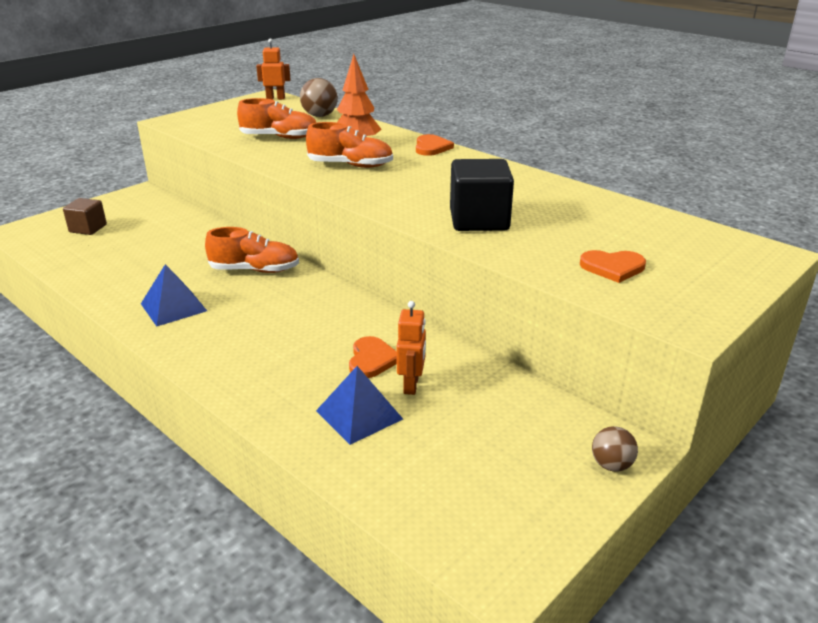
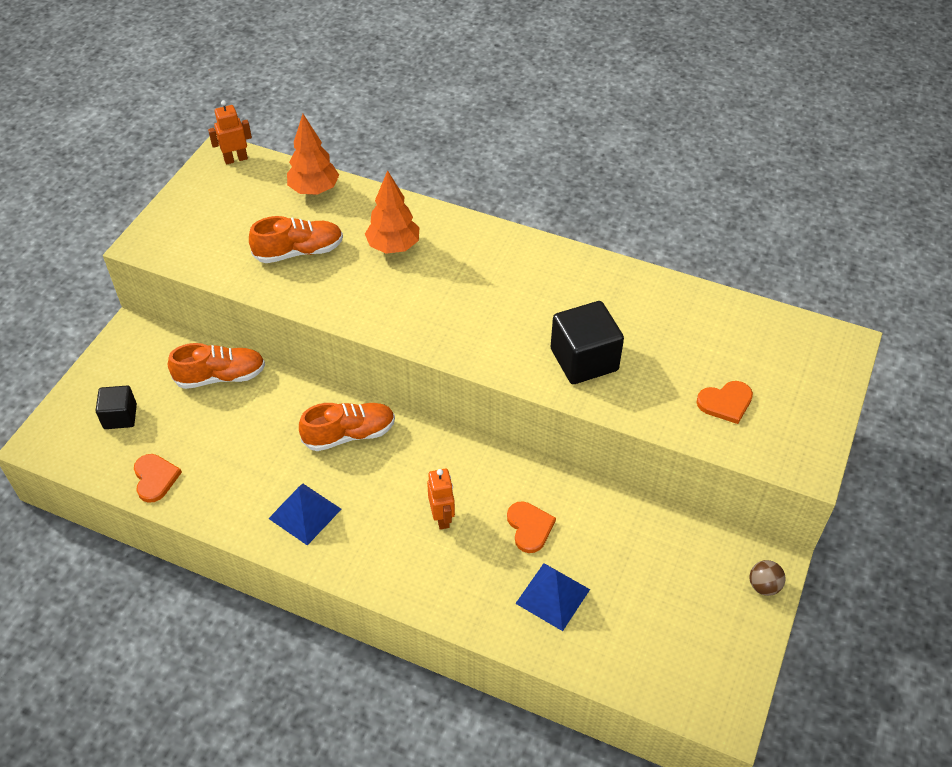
camera: 20 degrees left, 20 degrees up
brown cube [63,198,107,235] -> black cube [96,385,137,429]
brown ball [300,78,338,117] -> orange tree [287,114,339,195]
orange shoe [306,122,393,168] -> orange shoe moved to [168,343,265,389]
orange robot [396,301,426,395] -> orange robot moved to [427,469,455,530]
orange heart [416,134,454,156] -> orange heart moved to [134,454,182,503]

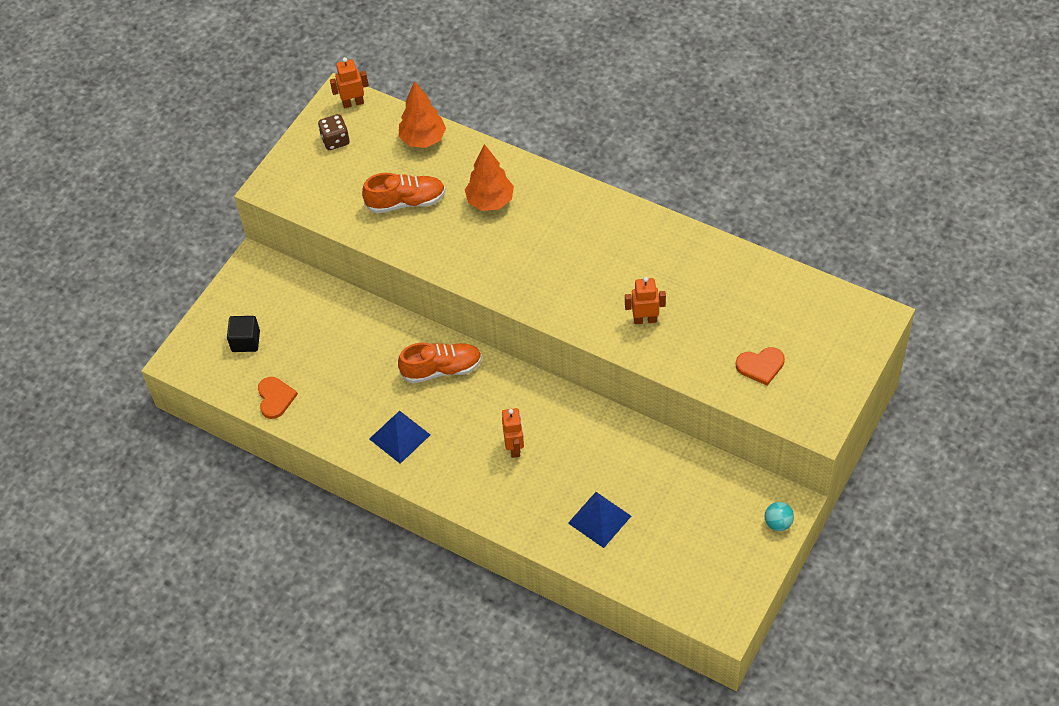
camera: 10 degrees right, 5 degrees up
orange shoe [168,343,265,389] -> none
orange heart [507,501,556,553] -> none
black cube [551,301,624,384] -> orange robot [625,277,666,324]
brown ball [750,560,786,596] -> turquoise ball [765,502,794,531]
none -> brown dice [318,114,349,150]

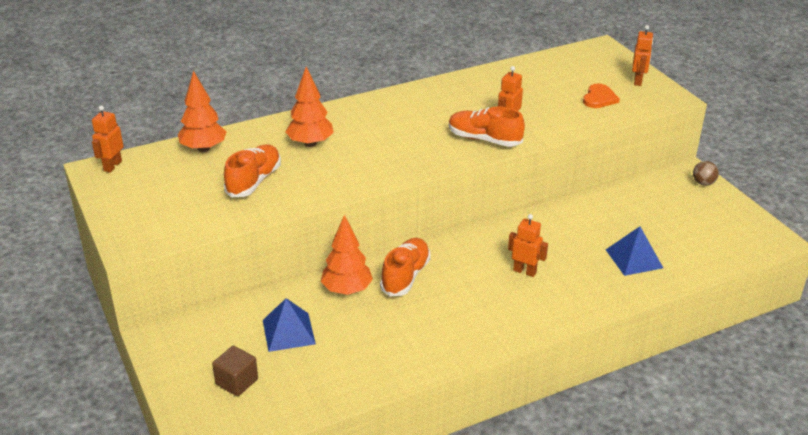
camera: 60 degrees left, 20 degrees down
black cube [227,316,260,352] -> brown cube [212,346,258,397]
orange heart [258,377,298,419] -> none
brown dice [318,114,349,150] -> none
blue pyramid [369,411,430,464] -> blue pyramid moved to [263,298,316,352]
turquoise ball [765,502,794,531] -> brown ball [693,161,719,186]
none -> orange tree [320,215,373,295]
none -> orange shoe [449,106,525,147]
none -> orange robot [632,25,653,86]

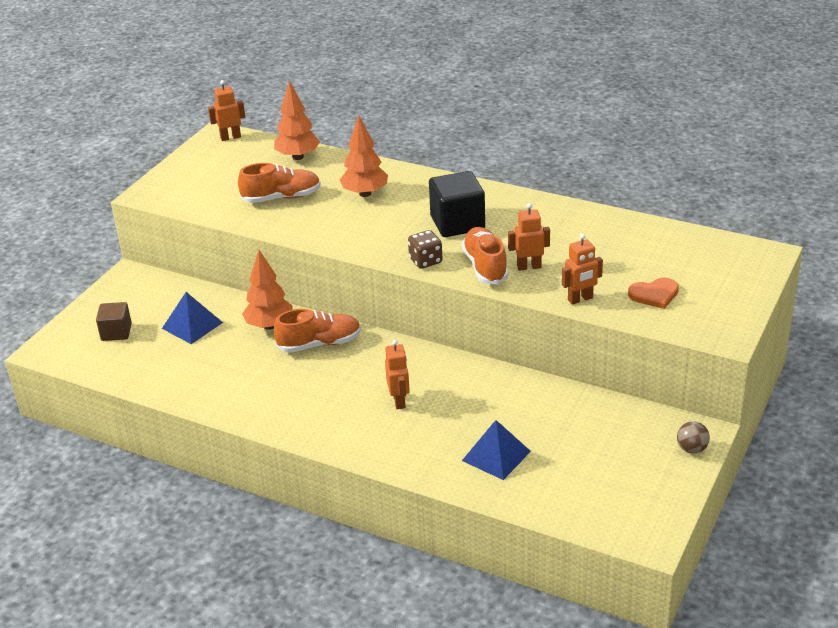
camera: 55 degrees right, 0 degrees up
orange robot [632,25,653,86] -> orange robot moved to [562,234,603,305]
none -> brown dice [408,230,443,269]
none -> black cube [429,171,485,237]

